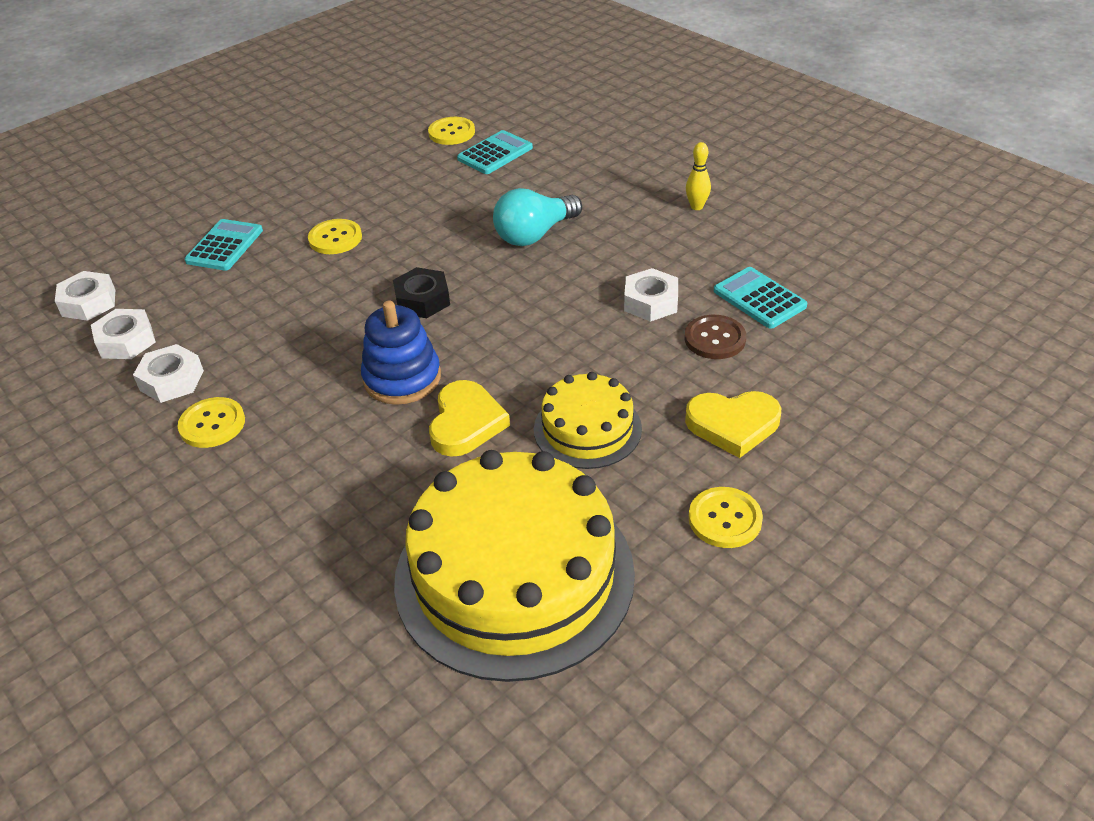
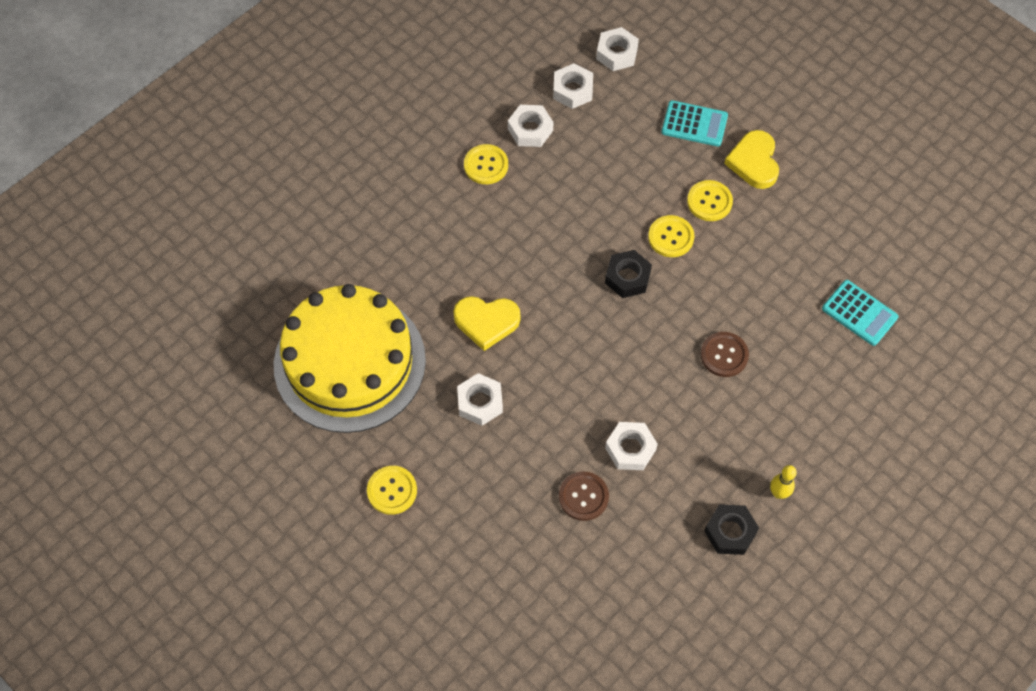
camera: 85 degrees right, 20 degrees up
blue stacking toy [361,301,441,405] -> none
yellow button [428,117,475,145] -> yellow button moved to [648,215,695,257]
turquoise light bulb [493,188,582,246] -> brown button [700,332,749,377]
yellow cake [534,372,642,469] -> white nut [457,373,503,426]
yellow heart [685,391,781,458] -> yellow heart moved to [724,130,779,189]
turquoise calculator [714,267,807,329] -> none
none -> black nut [704,504,759,555]

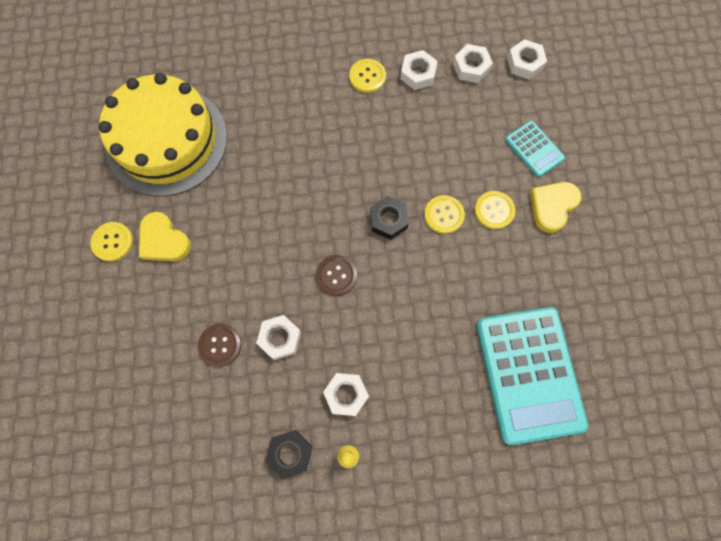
camera: 40 degrees right, 10 degrees up
yellow heart [453,296,520,351] -> yellow heart moved to [139,212,191,261]
white nut [457,373,503,426] -> white nut moved to [323,373,369,416]
brown button [700,332,749,377] -> brown button moved to [316,255,357,296]
turquoise calculator [822,280,898,346] -> turquoise calculator [477,307,589,445], size x2.09

